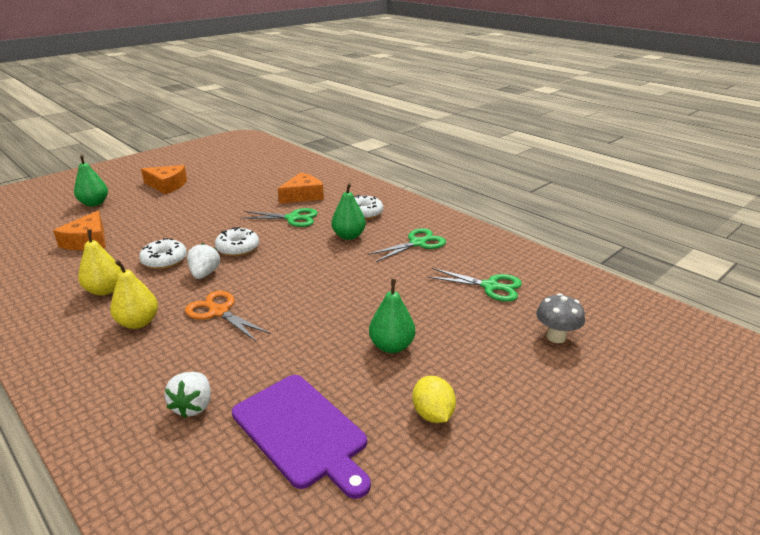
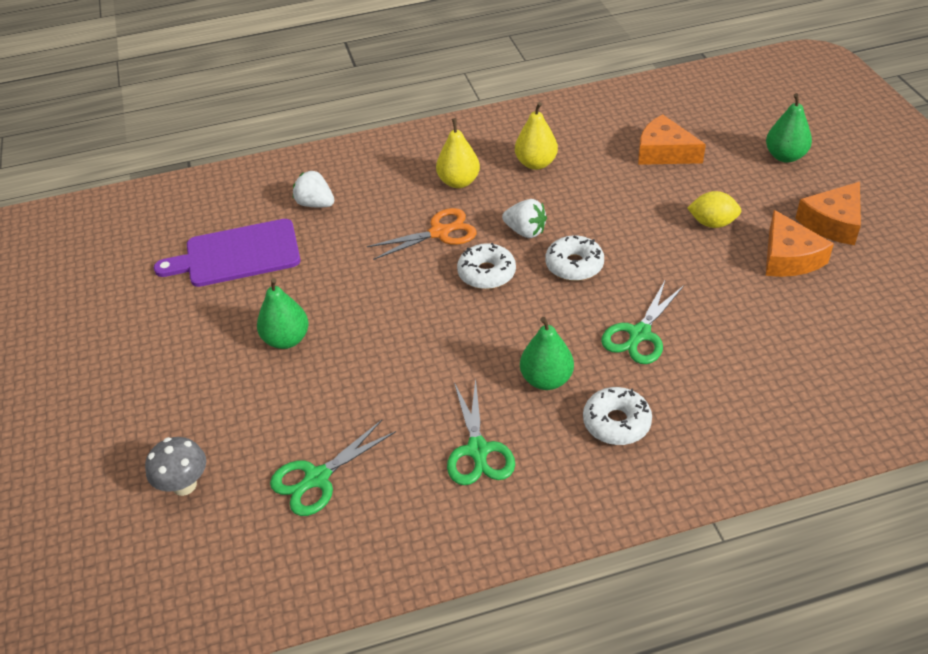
camera: 120 degrees right, 15 degrees up
white donut [139,238,187,269] -> white donut moved to [457,243,516,289]
orange cheese [278,173,324,204] -> orange cheese moved to [766,210,834,277]
yellow lemon [412,376,456,423] -> yellow lemon moved to [687,191,742,228]

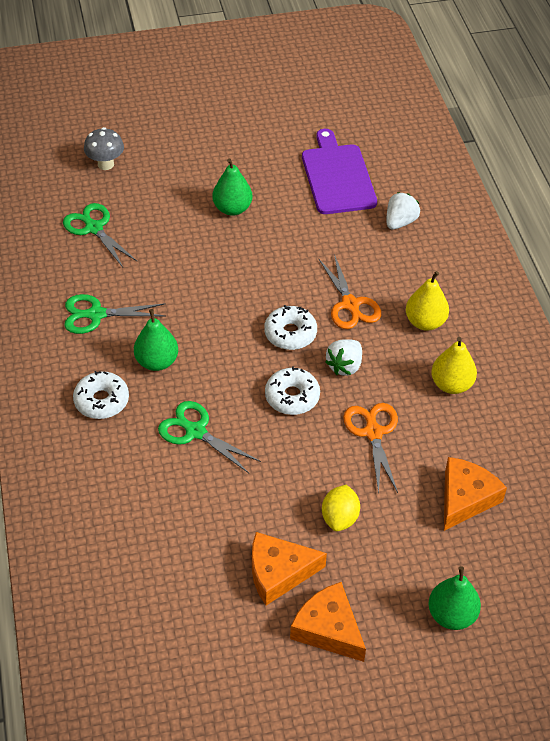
camera: 90 degrees right, 5 degrees up
none -> orange scissors [343,403,398,493]

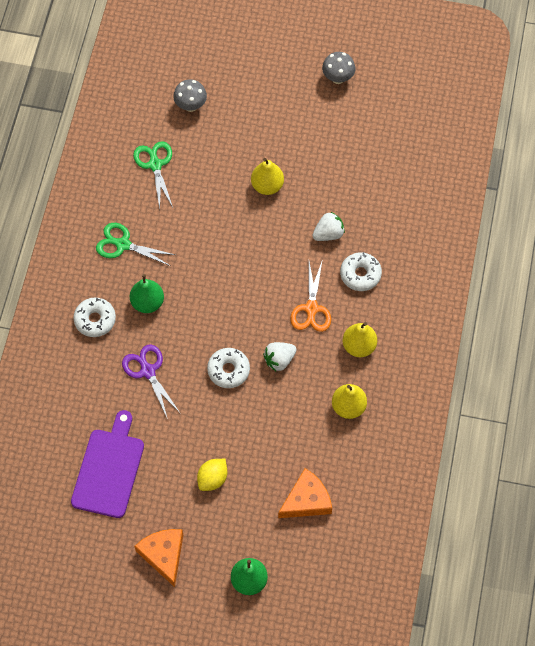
camera: 25 degrees right, 15 degrees up
green scissors [158,401,261,473] -> purple scissors [122,344,181,419]
green pear [212,158,253,216] -> yellow pear [251,158,284,195]
orange cheese [252,532,327,605] -> none
white donut [264,305,317,350] -> white donut moved to [340,252,382,291]
purple cutting board [302,129,377,214] -> purple cutting board moved to [71,410,144,518]
orange scissors [343,403,398,493] -> none
white strawberry [386,192,420,230] -> white strawberry moved to [312,212,345,241]
none -> grey mushroom [322,52,355,84]

